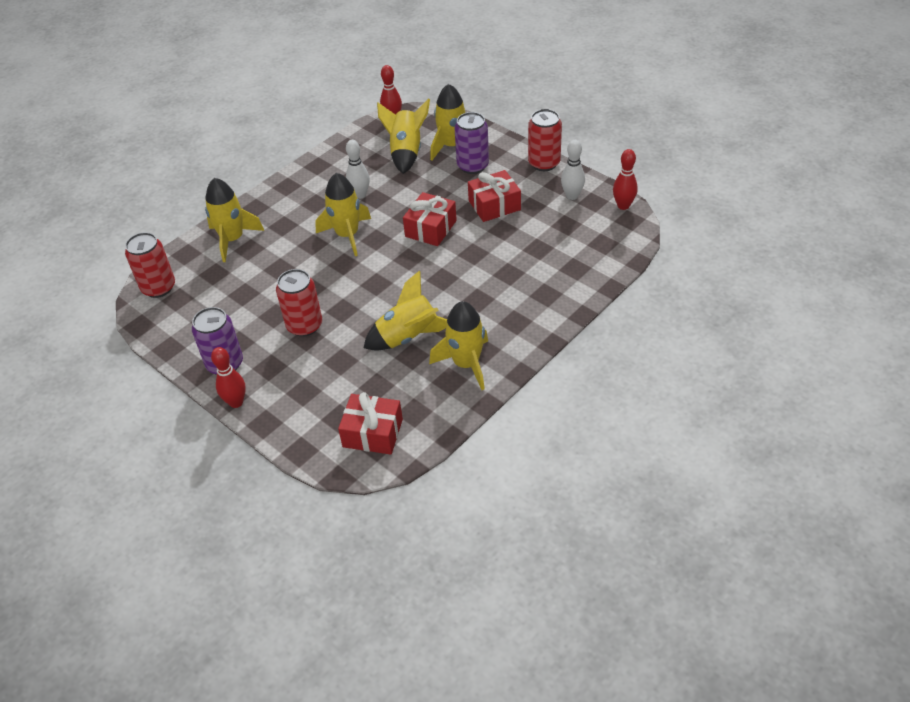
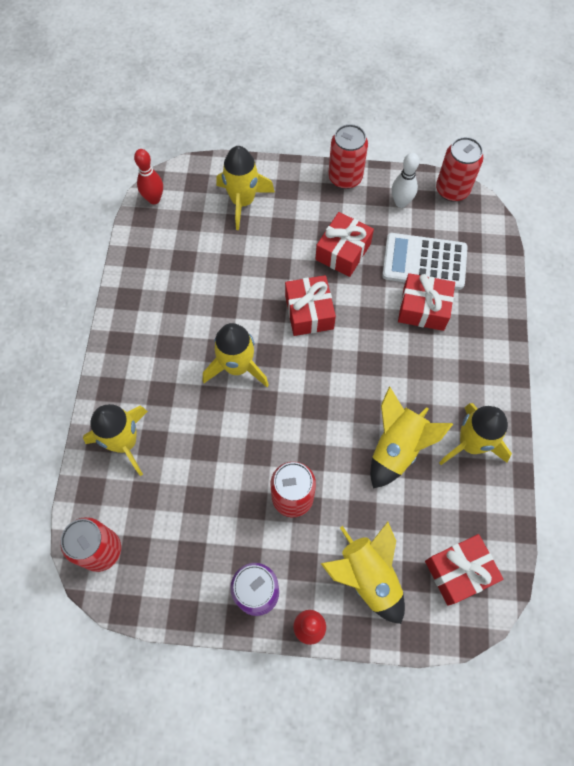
camera: 40 degrees left, 20 degrees up
white bowling pin [346,140,370,199] -> none
yellow rocket [377,98,430,174] -> yellow rocket moved to [320,522,405,624]
purple can [455,112,489,174] -> none
red bowling pin [613,149,638,210] -> red can [436,137,484,202]
none -> white calculator [382,233,468,290]
none -> red gift [398,273,455,331]

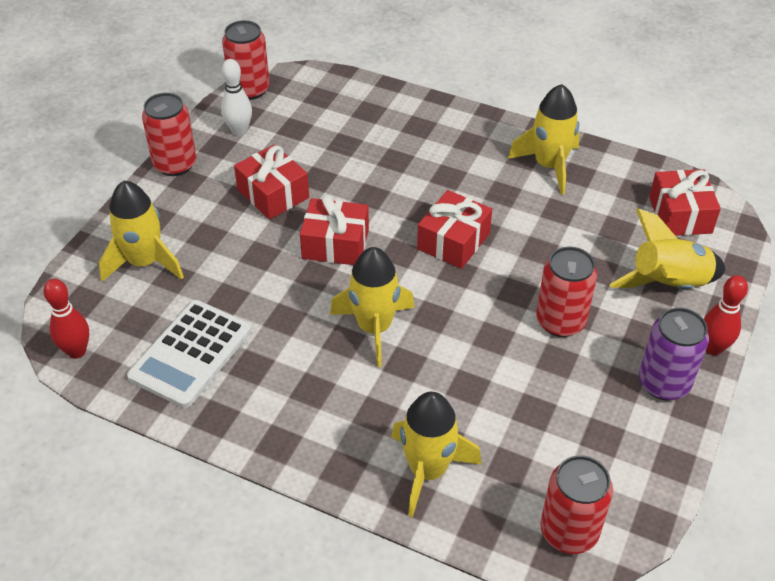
camera: 70 degrees left, 20 degrees down
yellow rocket [370,386,453,488] -> none
white calculator [382,233,468,290] -> white calculator moved to [127,300,252,408]
red gift [398,273,455,331] -> red gift moved to [417,190,492,269]

